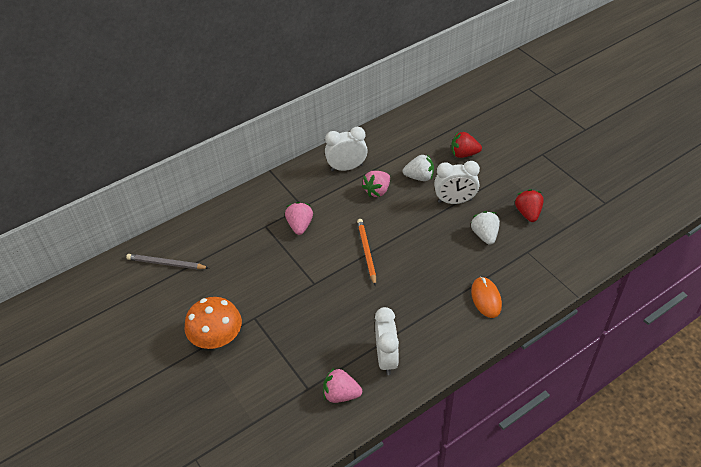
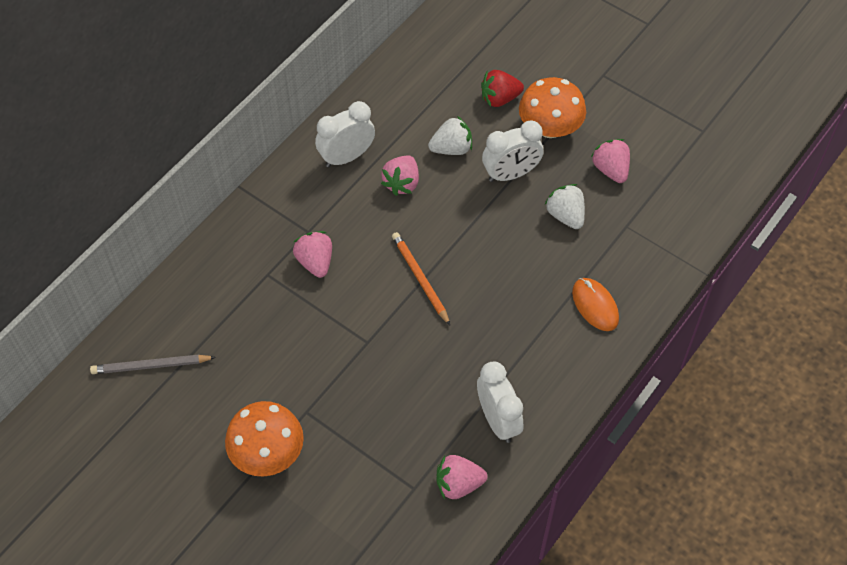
camera: 20 degrees left, 10 degrees up
red strawberry [515,189,544,222] -> pink strawberry [591,139,630,183]
none -> orange mushroom [519,77,586,138]

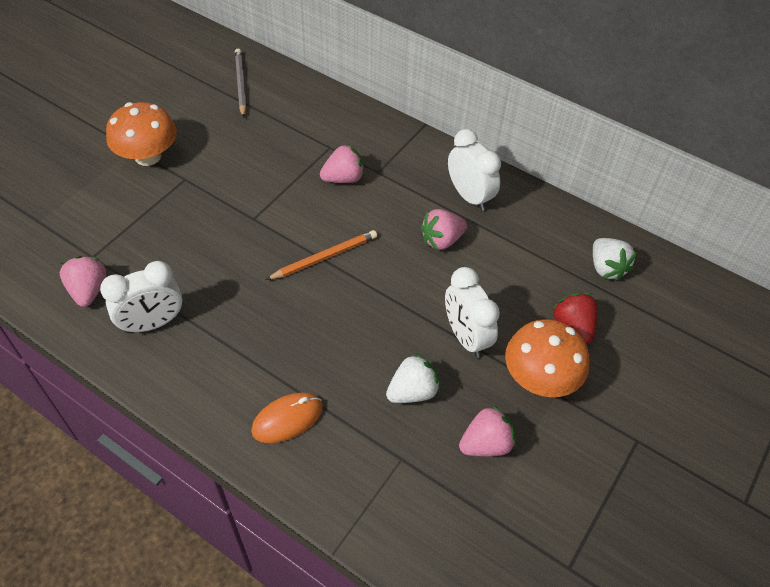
camera: 85 degrees right, 5 degrees down
pink strawberry [381,155,419,196] -> pink strawberry turned 45 degrees counterclockwise [421,209,467,250]
white strawberry [428,116,472,155] -> white strawberry moved to [593,238,637,281]

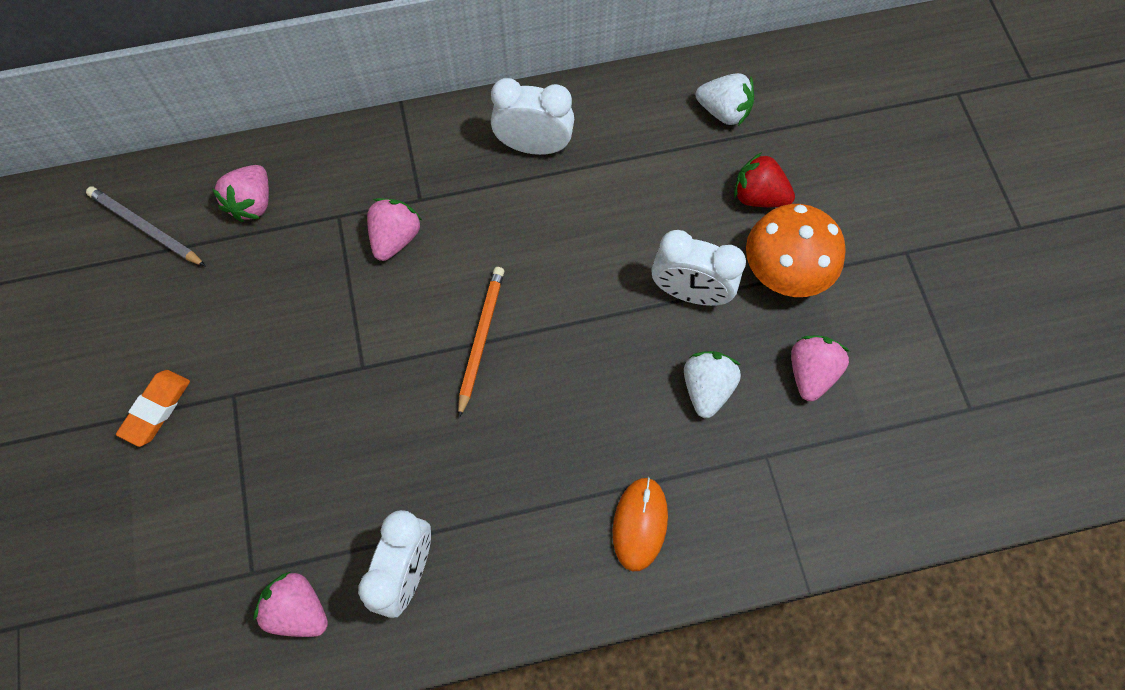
camera: 45 degrees left, 15 degrees up
orange mushroom [106,102,177,166] -> orange eraser [116,370,190,447]
pink strawberry [421,209,467,250] -> pink strawberry moved to [212,165,269,222]

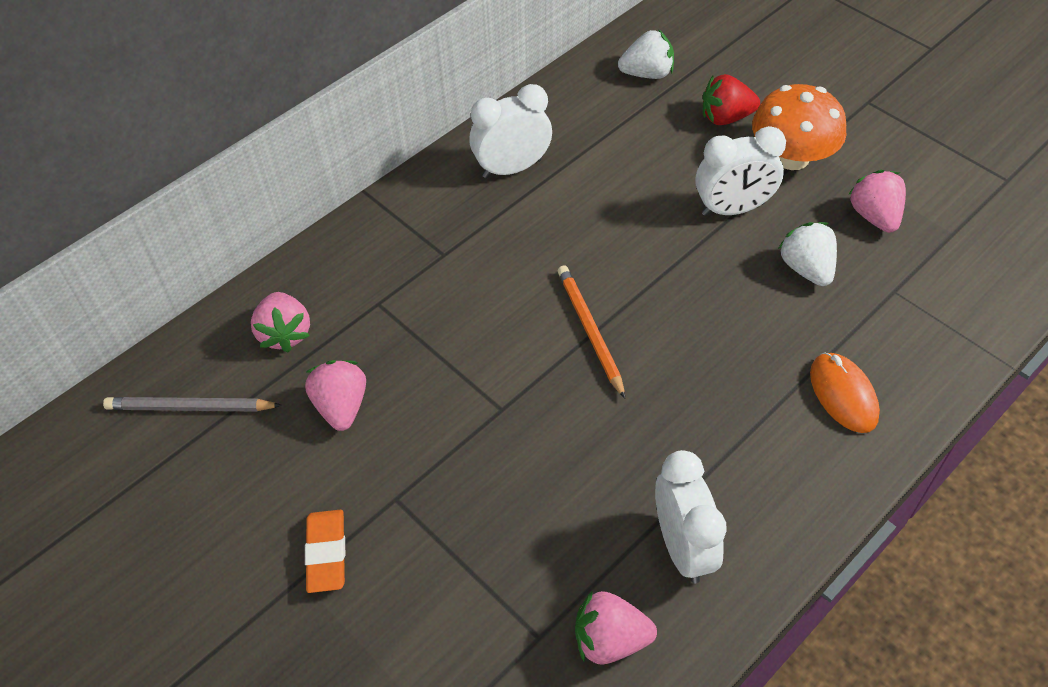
camera: 30 degrees left, 15 degrees down
pink strawberry [367,198,422,261] -> pink strawberry moved to [305,360,366,431]

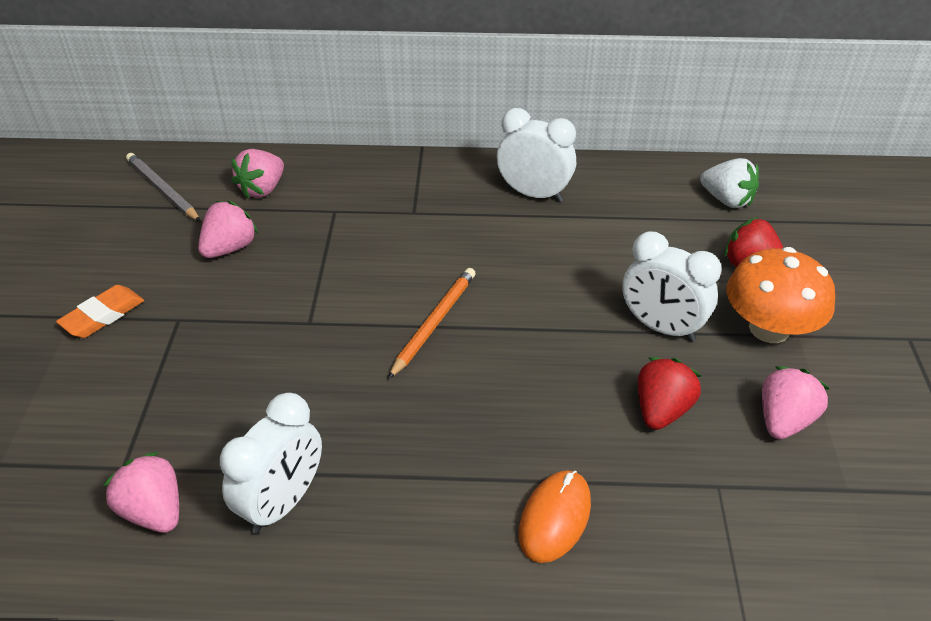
camera: 45 degrees right, 10 degrees down
white strawberry [778,222,837,286] -> red strawberry [638,357,701,430]

